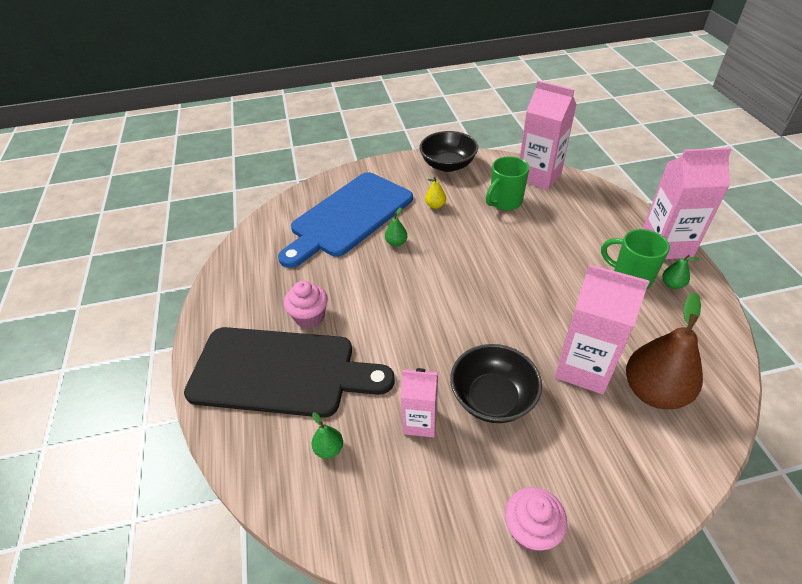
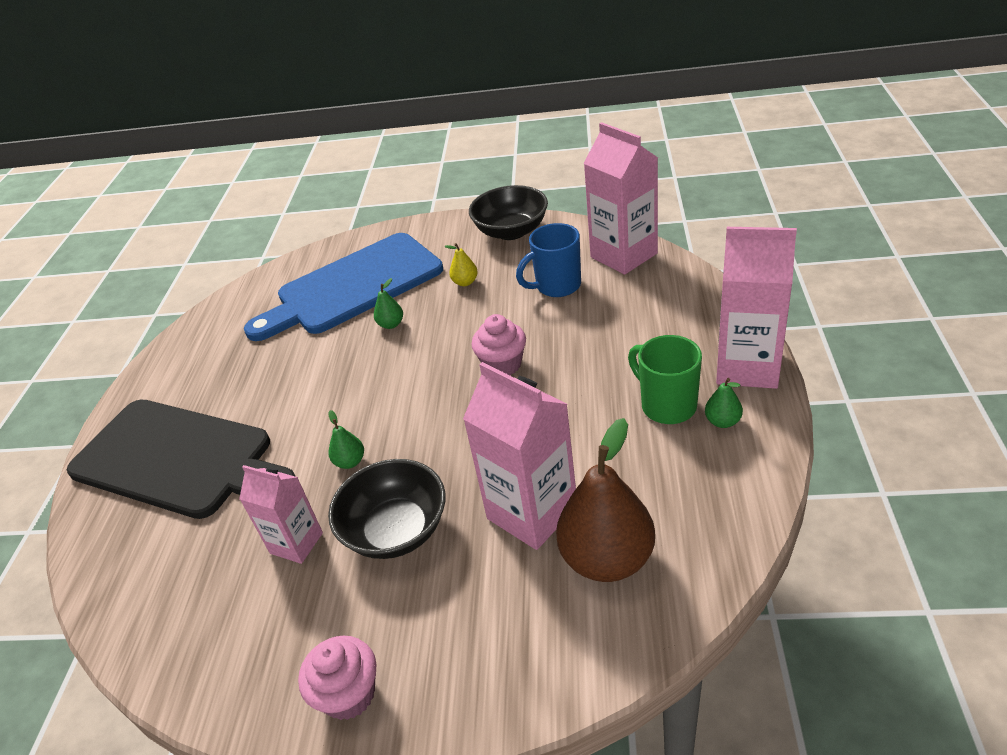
camera: 20 degrees right, 5 degrees down
pink cupcake [284,281,328,328] -> pink cupcake moved to [471,314,526,375]
green pear [311,412,343,459] -> green pear moved to [329,410,364,469]
green mug [486,156,529,211] -> blue mug [516,223,581,297]

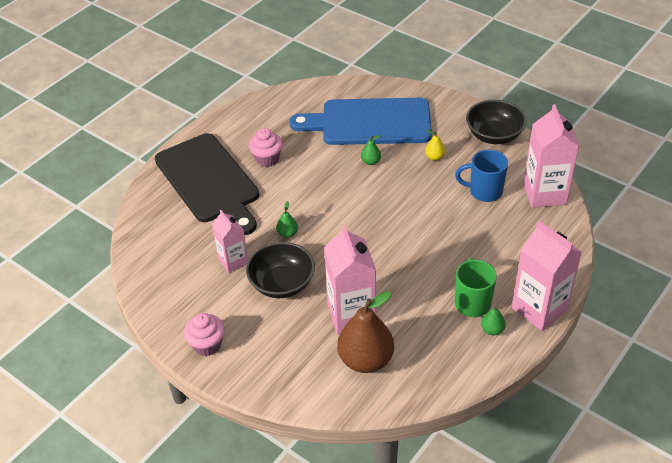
camera: 30 degrees right, 5 degrees up
pink cupcake [471,314,526,375] -> pink cupcake moved to [249,128,283,167]

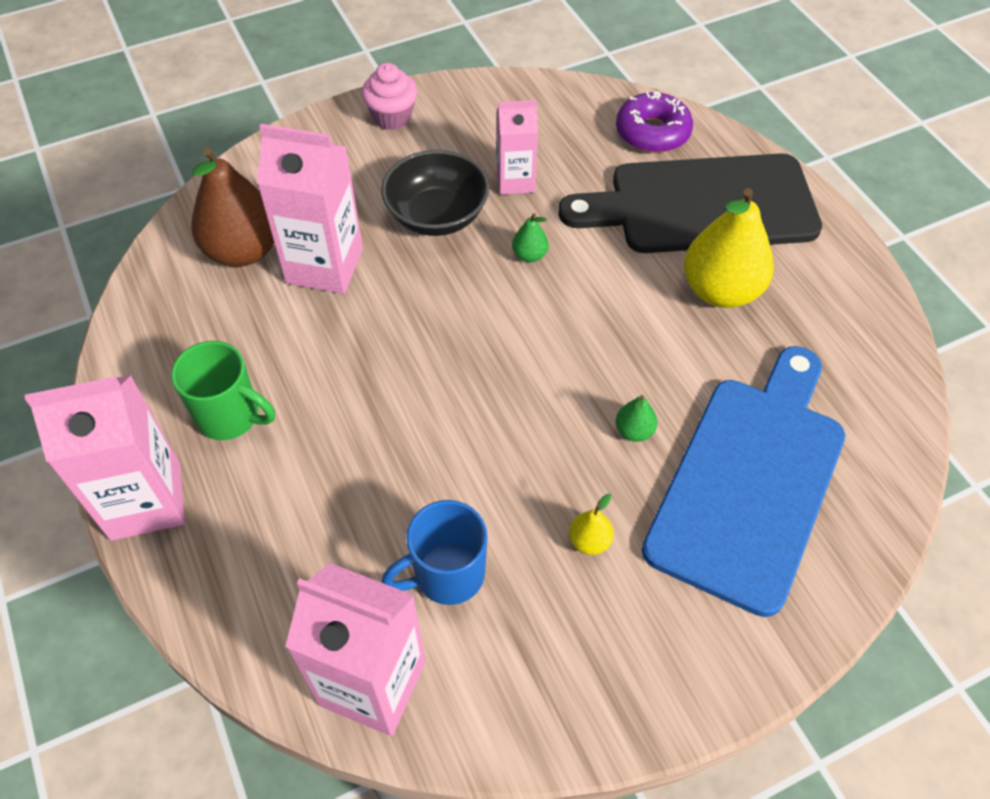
camera: 115 degrees right, 10 degrees up
pink cupcake [249,128,283,167] -> yellow pear [684,188,774,308]
blue mug [455,149,508,202] -> blue mug turned 150 degrees counterclockwise [381,500,488,605]
black bowl [466,100,526,144] -> none
green pear [481,306,506,335] -> none
none -> purple donut [616,91,693,153]

